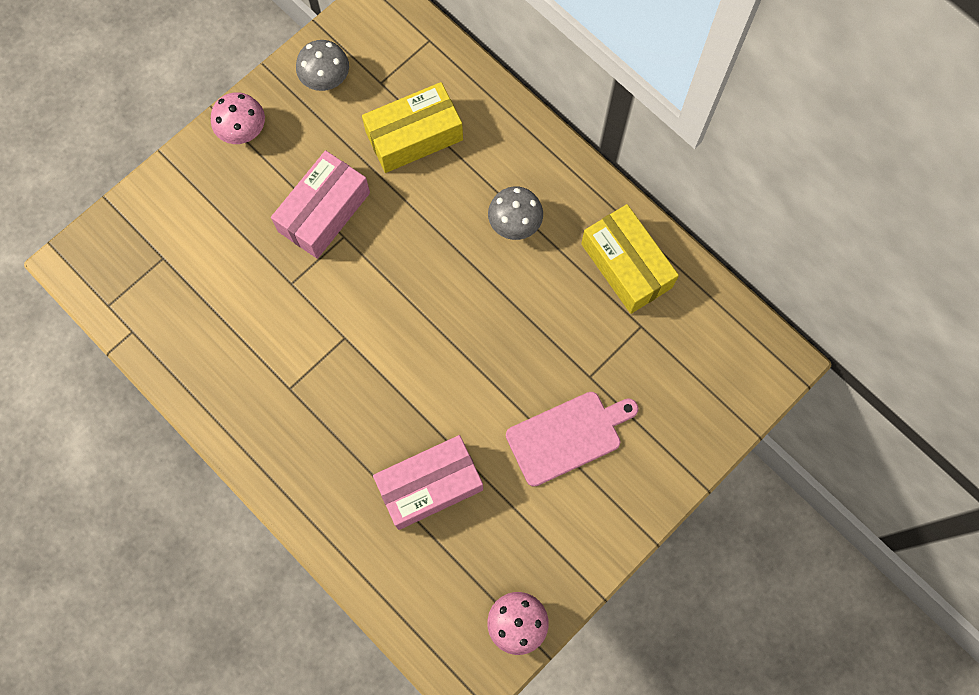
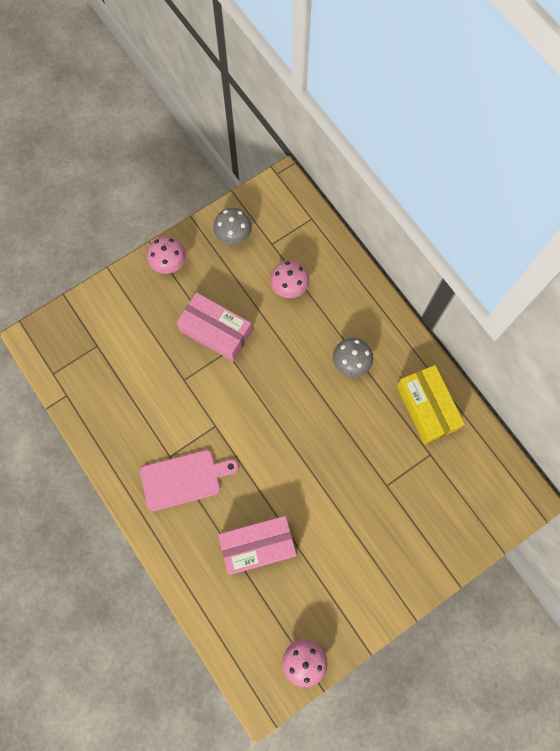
camera: 10 degrees right, 0 degrees up
pink box [271,150,370,259] -> pink box turned 75 degrees clockwise [177,292,252,361]
yellow box [362,82,463,173] -> pink mushroom [270,260,309,298]
pink cutting board [506,392,639,487] -> pink cutting board moved to [140,450,239,511]

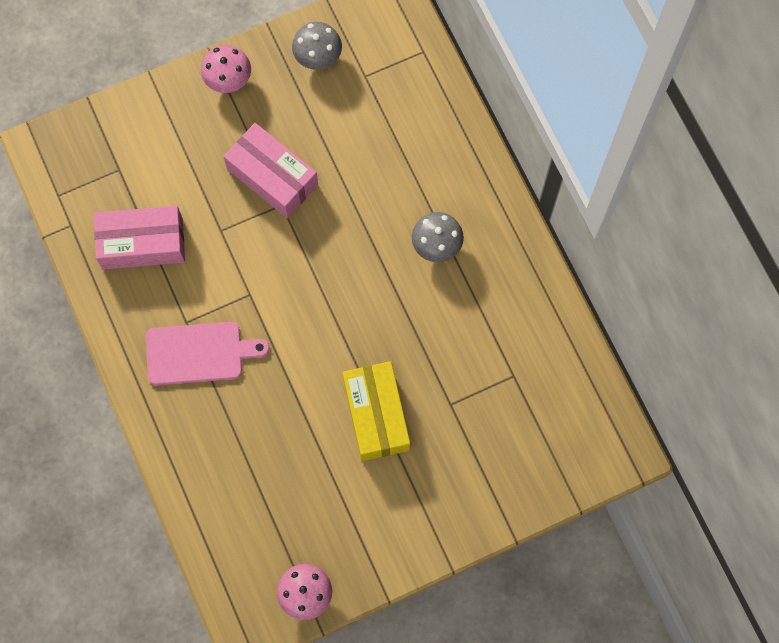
camera: 10 degrees right, 0 degrees up
pink box [218,515,297,575] -> pink box moved to [94,206,185,269]
pink mushroom [270,260,309,298] -> none
yellow box [397,365,465,444] -> yellow box moved to [343,361,410,461]

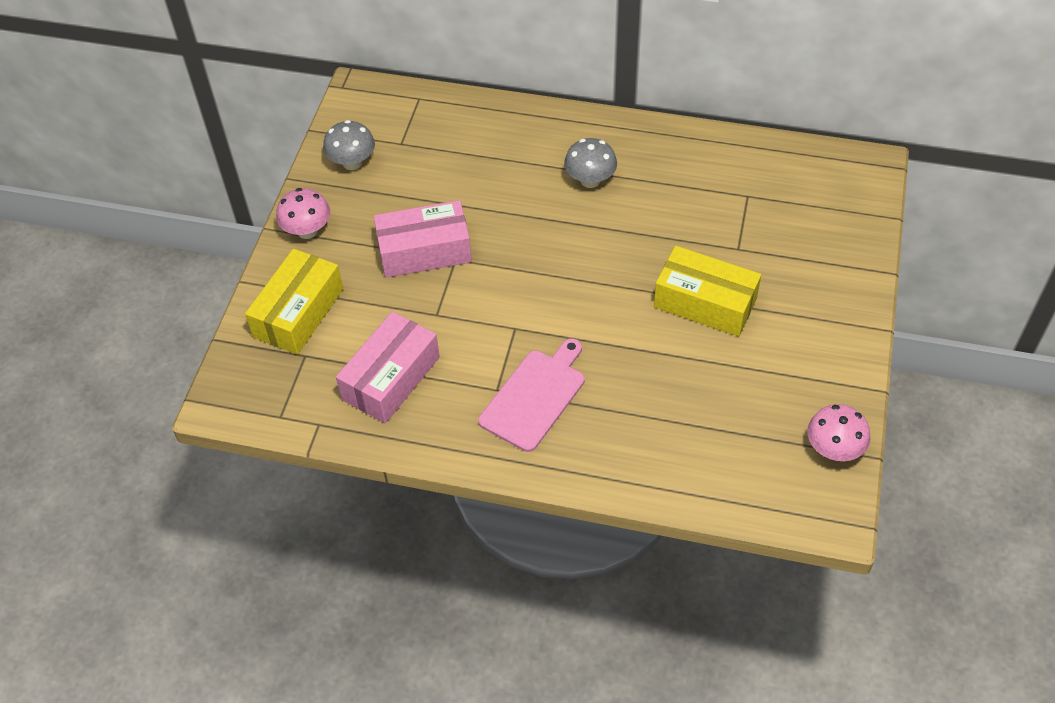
camera: 50 degrees left, 20 degrees down
none -> yellow box [245,249,343,355]

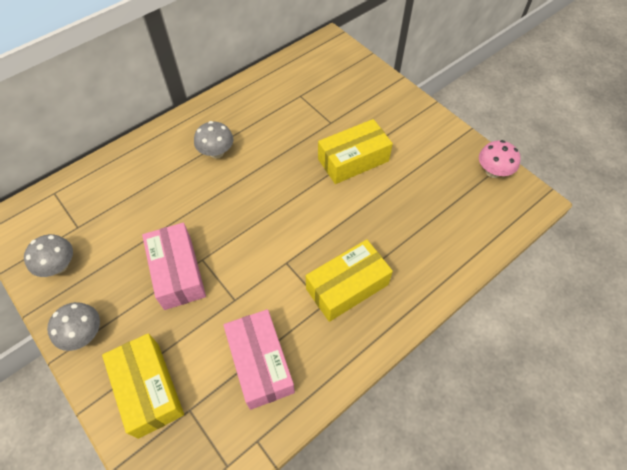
camera: 55 degrees left, 5 degrees up
pink mushroom [276,188,330,239] -> grey mushroom [47,302,100,351]
pink box [374,200,472,278] -> pink box turned 45 degrees counterclockwise [142,223,206,310]
pink cutting board [478,338,585,452] -> yellow box [306,239,393,322]

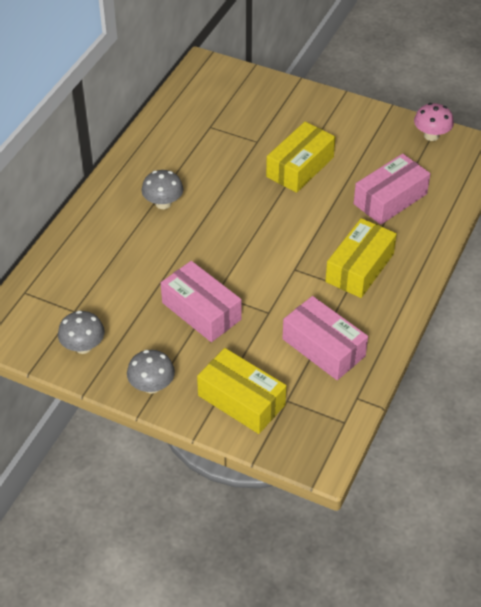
camera: 25 degrees left, 10 degrees down
none -> pink box [354,154,431,225]

